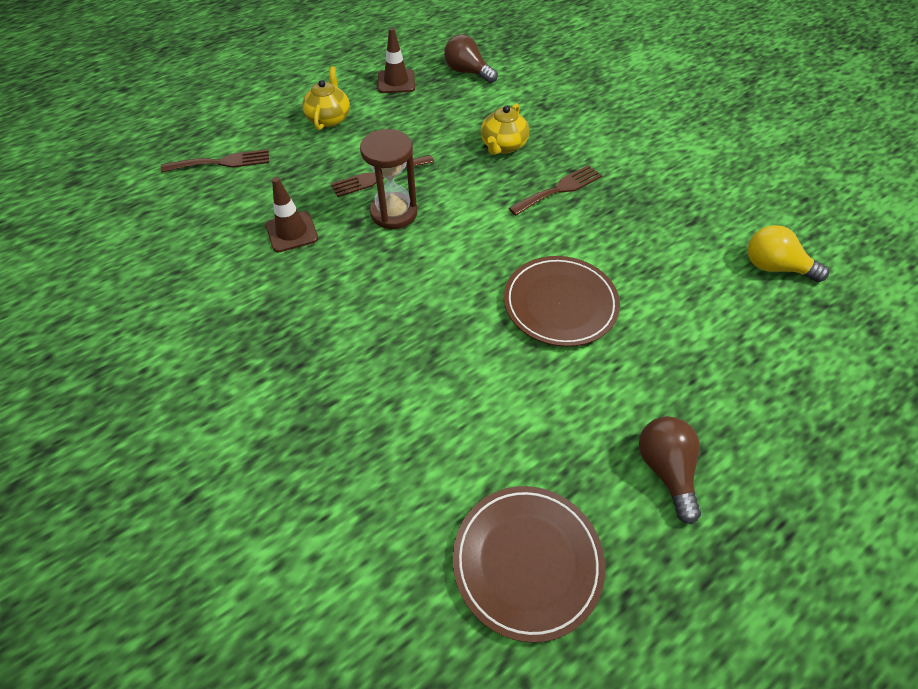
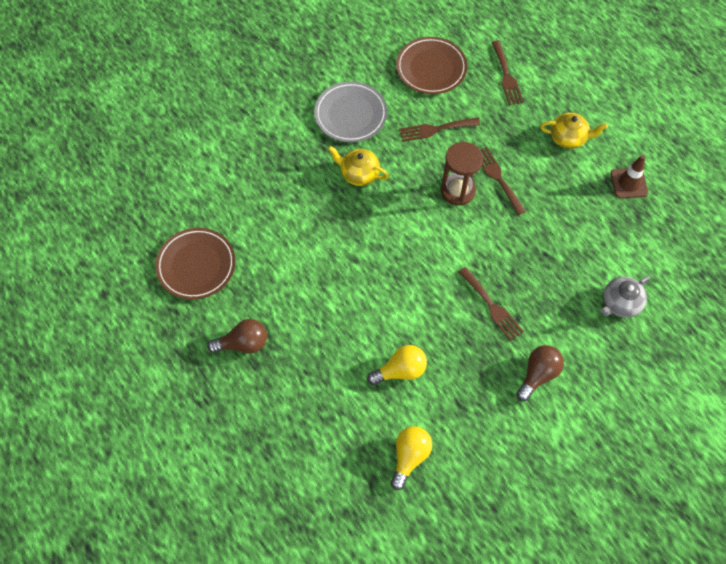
camera: 90 degrees right, 10 degrees up
brown traffic cone [265,177,318,252] -> brown fork [399,118,480,142]
brown light bulb [444,34,498,83] -> brown light bulb moved to [516,345,564,401]
yellow teapot [481,103,529,155] -> yellow teapot moved to [328,146,389,186]
brown plate [504,256,620,347] -> brown plate moved to [396,37,467,94]
none -> grey plate [314,81,387,142]
none -> yellow light bulb [367,345,427,385]
none -> grey teapot [601,276,650,318]

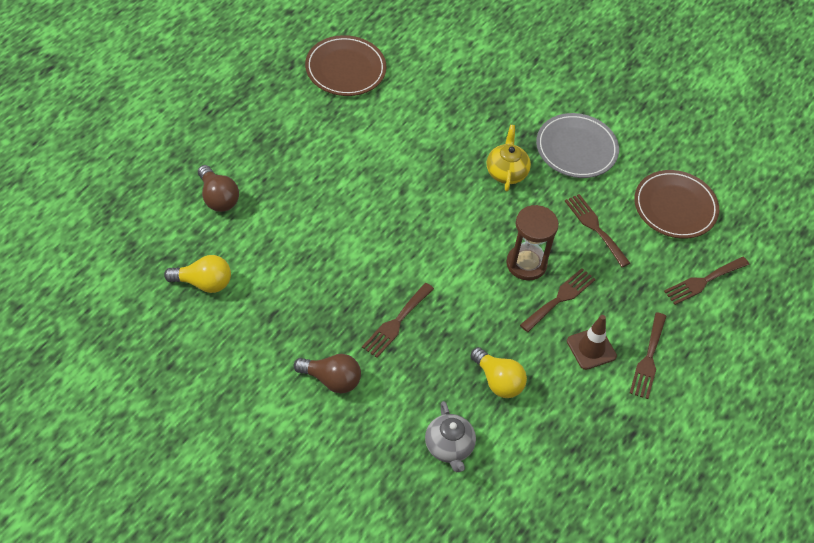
camera: 65 degrees right, 10 degrees down
brown light bulb [207,319,267,353] -> brown light bulb moved to [198,165,239,212]
yellow light bulb [367,345,427,385] -> yellow light bulb moved to [470,347,527,398]
yellow teapot [540,113,608,149] -> brown fork [630,312,667,399]
grey teapot [601,276,650,318] -> grey teapot turned 135 degrees counterclockwise [425,401,476,472]
brown traffic cone [610,155,648,198] -> brown traffic cone moved to [567,315,617,370]

